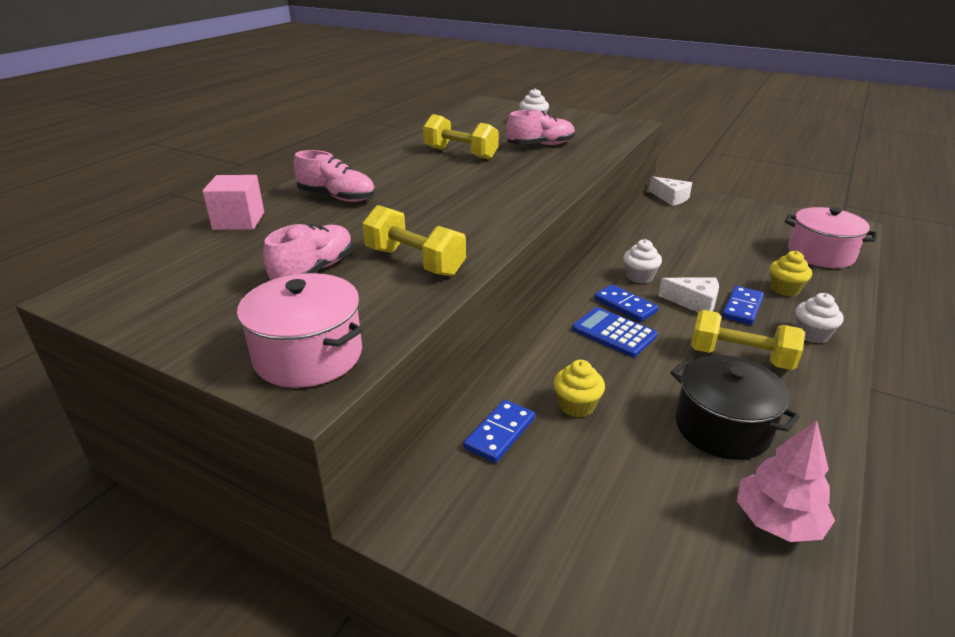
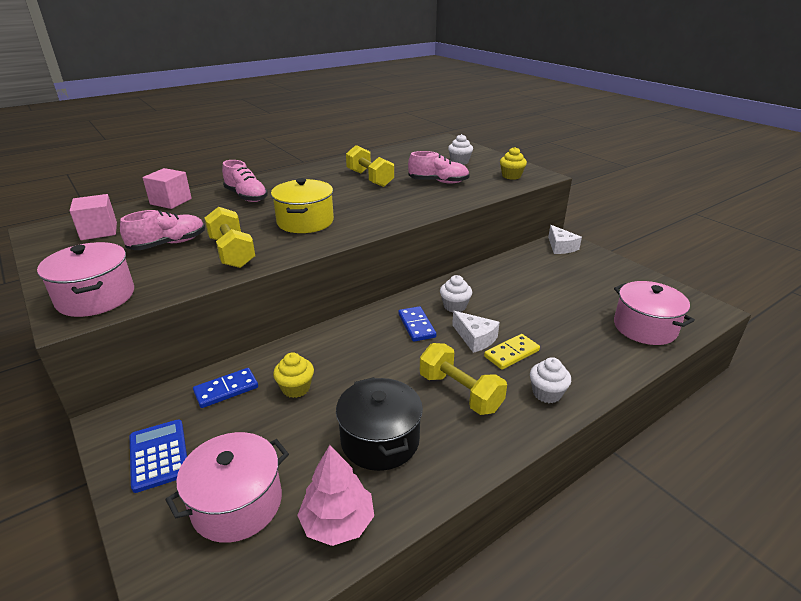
camera: 25 degrees right, 0 degrees up
blue calculator [572,307,658,357] -> blue calculator moved to [130,420,187,493]
blue domino [722,286,764,325] -> yellow domino [484,334,540,370]
yellow cupcake [770,251,812,296] -> yellow cupcake moved to [500,147,527,180]
none -> pink cube [70,194,117,240]
none -> pink pot [165,432,289,543]
none -> yellow pot [271,178,334,233]

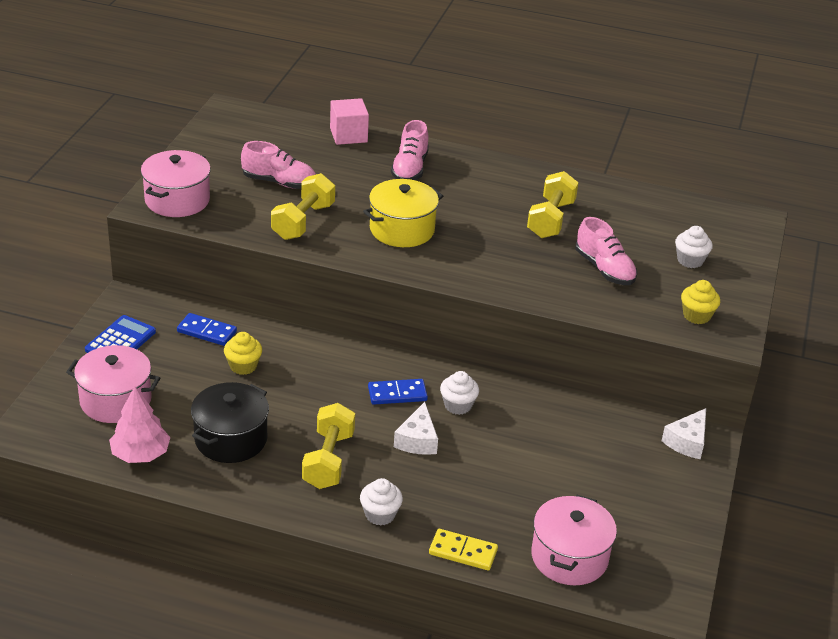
camera: 50 degrees right, 5 degrees up
pink cube [70,194,117,240] -> none
blue domino [398,306,436,342] -> blue domino turned 45 degrees clockwise [368,379,428,405]
yellow domino [484,334,540,370] -> yellow domino moved to [429,529,498,570]

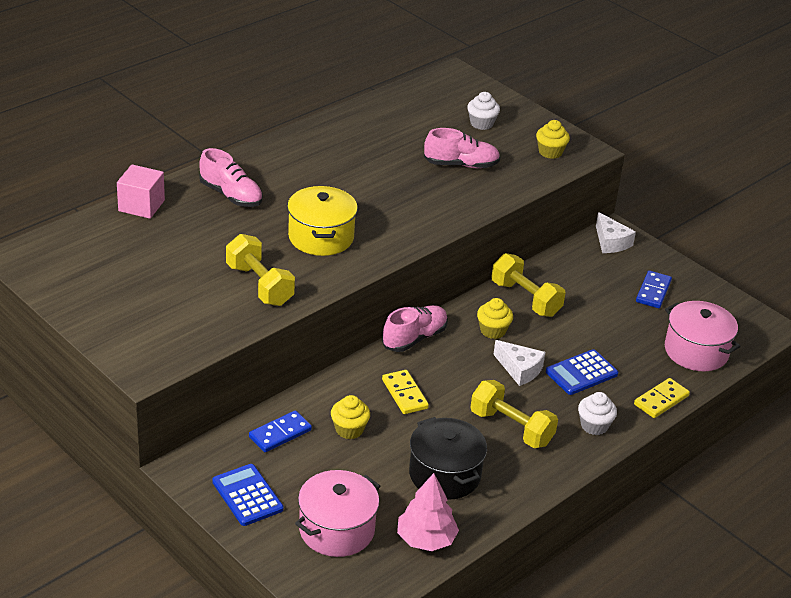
camera: 60 degrees left, 0 degrees up
pink pot [141,150,211,217] -> none
pink shoe [241,141,316,189] -> pink shoe moved to [382,305,448,352]
blue domino [368,379,428,405] -> blue domino moved to [636,271,672,308]
white cupcake [440,371,479,415] -> yellow cupcake [477,298,513,339]
yellow dumbbell [527,171,579,238] -> yellow dumbbell moved to [491,253,565,317]
none -> yellow domino [382,370,429,414]
none -> blue calculator [546,349,618,395]

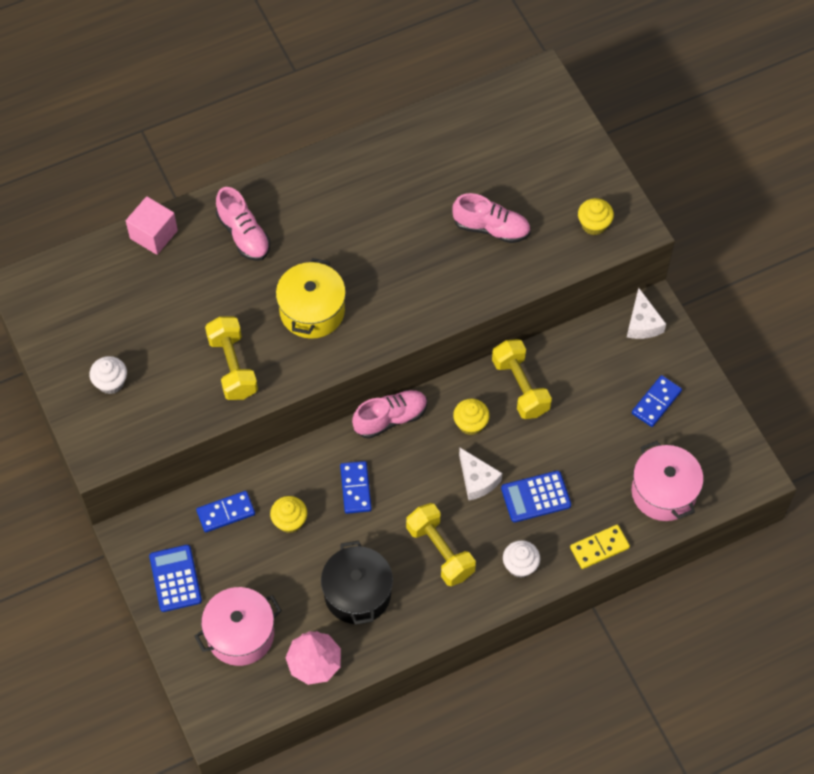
camera: 20 degrees right, 25 degrees up
yellow domino [382,370,429,414] -> blue domino [340,461,372,514]
white cupcake [467,92,500,130] -> white cupcake moved to [89,356,127,394]

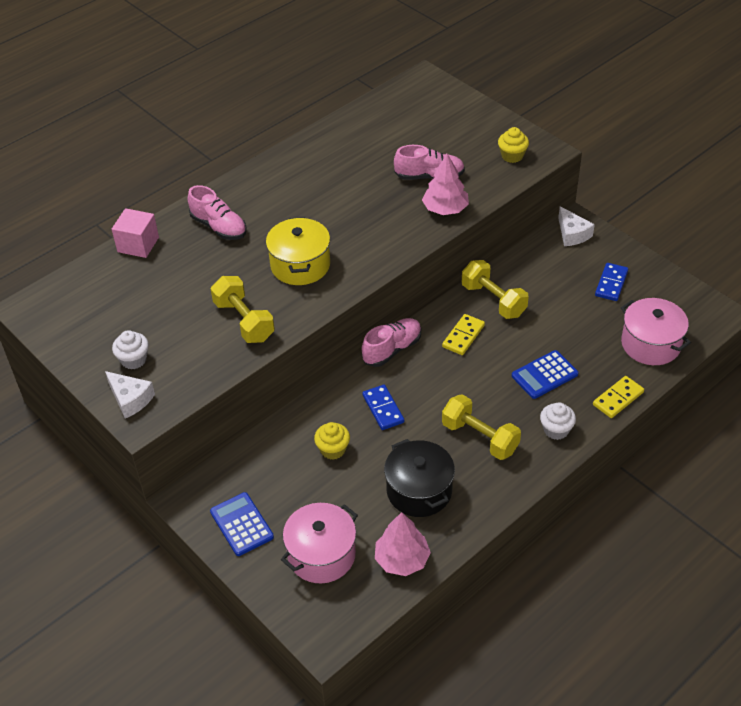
camera: 15 degrees left, 15 degrees down
blue domino [196,491,255,532] -> none
yellow cupcake [453,399,490,435] -> yellow domino [442,314,485,355]
white cheese [459,448,502,501] -> white cheese moved to [105,371,155,418]
none -> pink tree [422,154,469,215]

